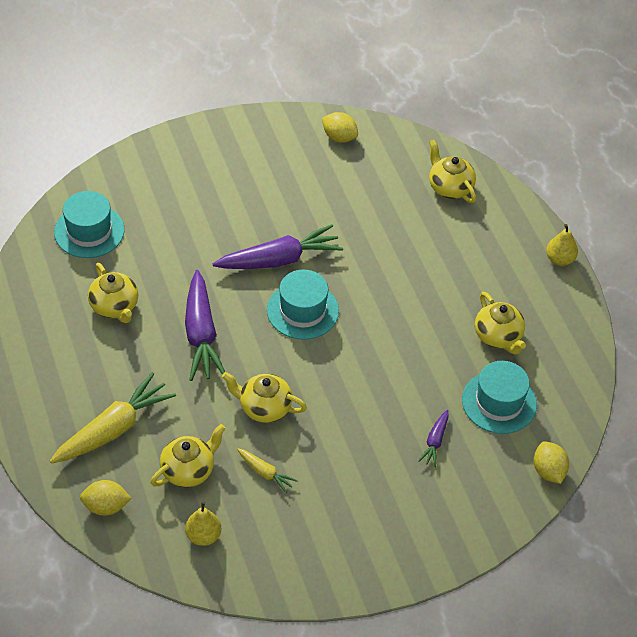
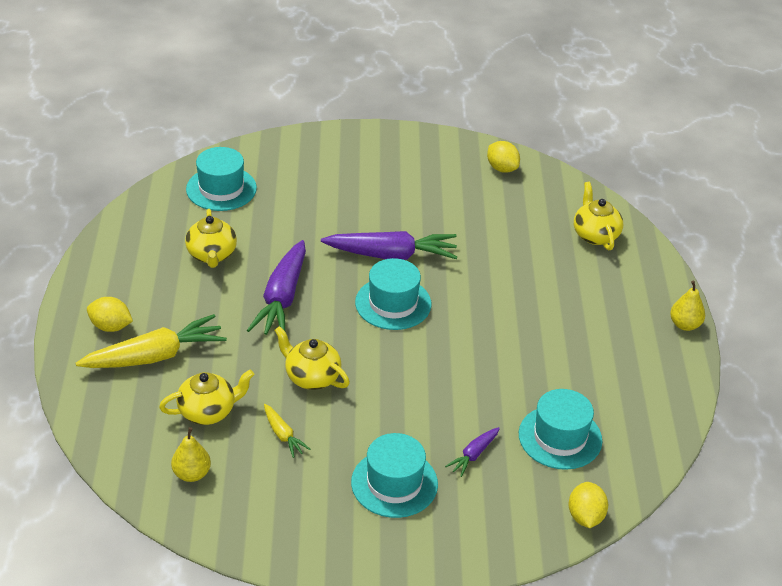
camera: 20 degrees right, 10 degrees down
yellow lemon [80,480,132,516] -> yellow lemon moved to [87,297,133,332]
yellow teapot [475,292,526,355] -> none
none -> turquoise hat [351,433,438,518]

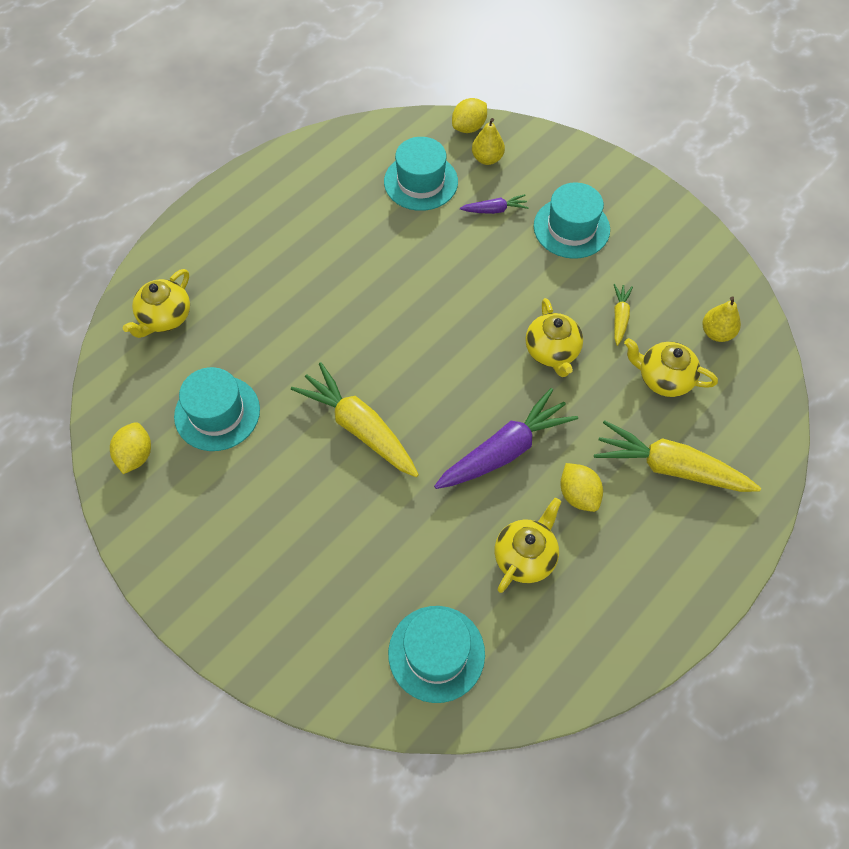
camera: 135 degrees left, 20 degrees up
yellow lemon [87,297,133,332] -> yellow lemon moved to [560,463,603,512]
purple carrot [321,231,457,260] -> yellow carrot [291,362,419,477]
turquoise hat [355,258,431,330] -> turquoise hat moved to [174,367,260,451]
yellow pear [670,281,705,331] -> yellow pear moved to [472,118,505,165]

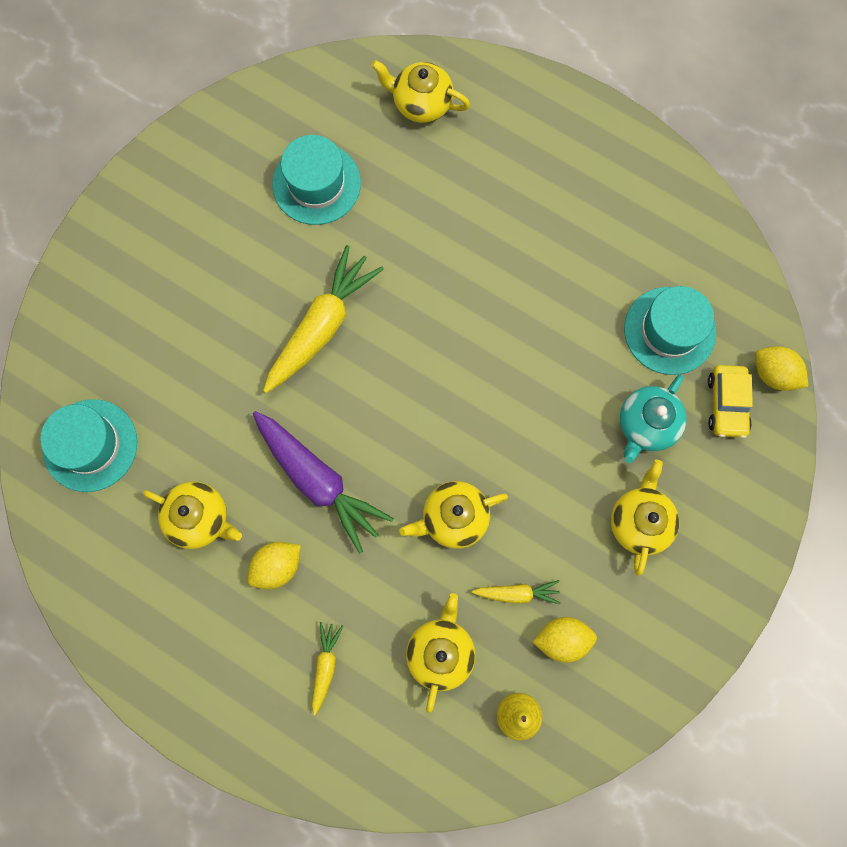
camera: 80 degrees right, 15 degrees up
yellow lemon [110,422,151,474] -> yellow lemon moved to [533,617,597,663]
purple carrot [460,194,529,214] -> turquoise teapot [620,375,687,463]
yellow pear [472,118,505,165] -> yellow car [708,365,753,438]
turquoise hat [534,182,610,259] -> yellow teapot [611,460,679,576]
yellow carrot [594,420,761,492] -> yellow carrot [312,622,343,715], size x0.49

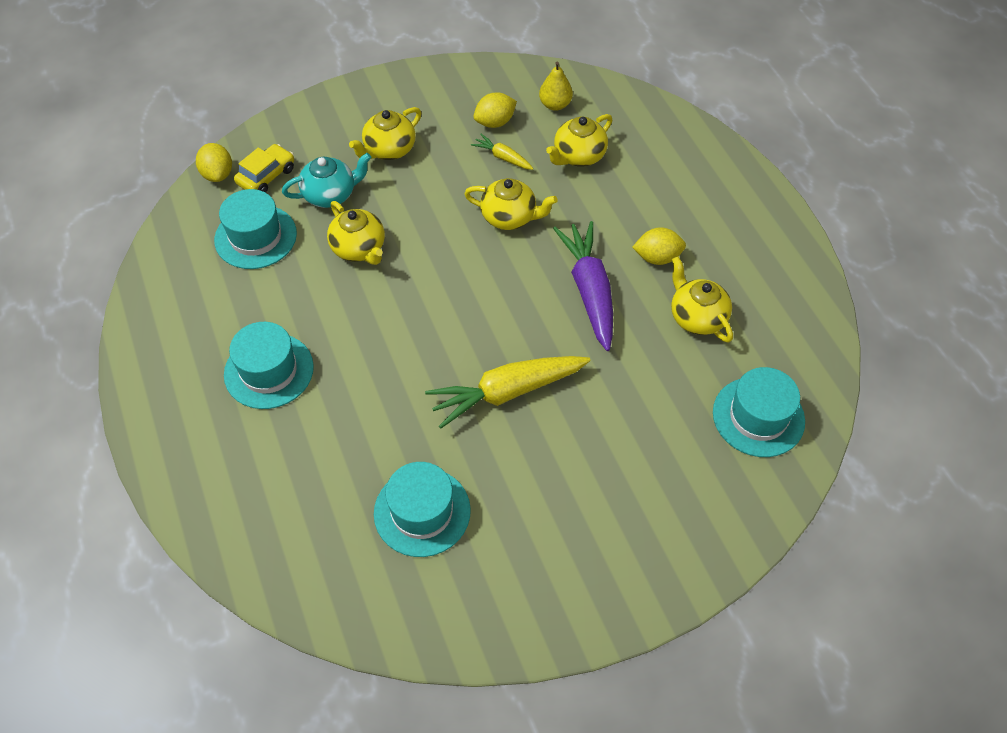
camera: 145 degrees left, 20 degrees down
yellow carrot [312,622,343,715] -> none
yellow teapot [371,60,470,123] -> yellow teapot moved to [327,201,385,265]
yellow lemon [533,617,597,663] -> yellow lemon turned 60 degrees counterclockwise [473,92,517,128]
none -> turquoise hat [224,322,314,409]

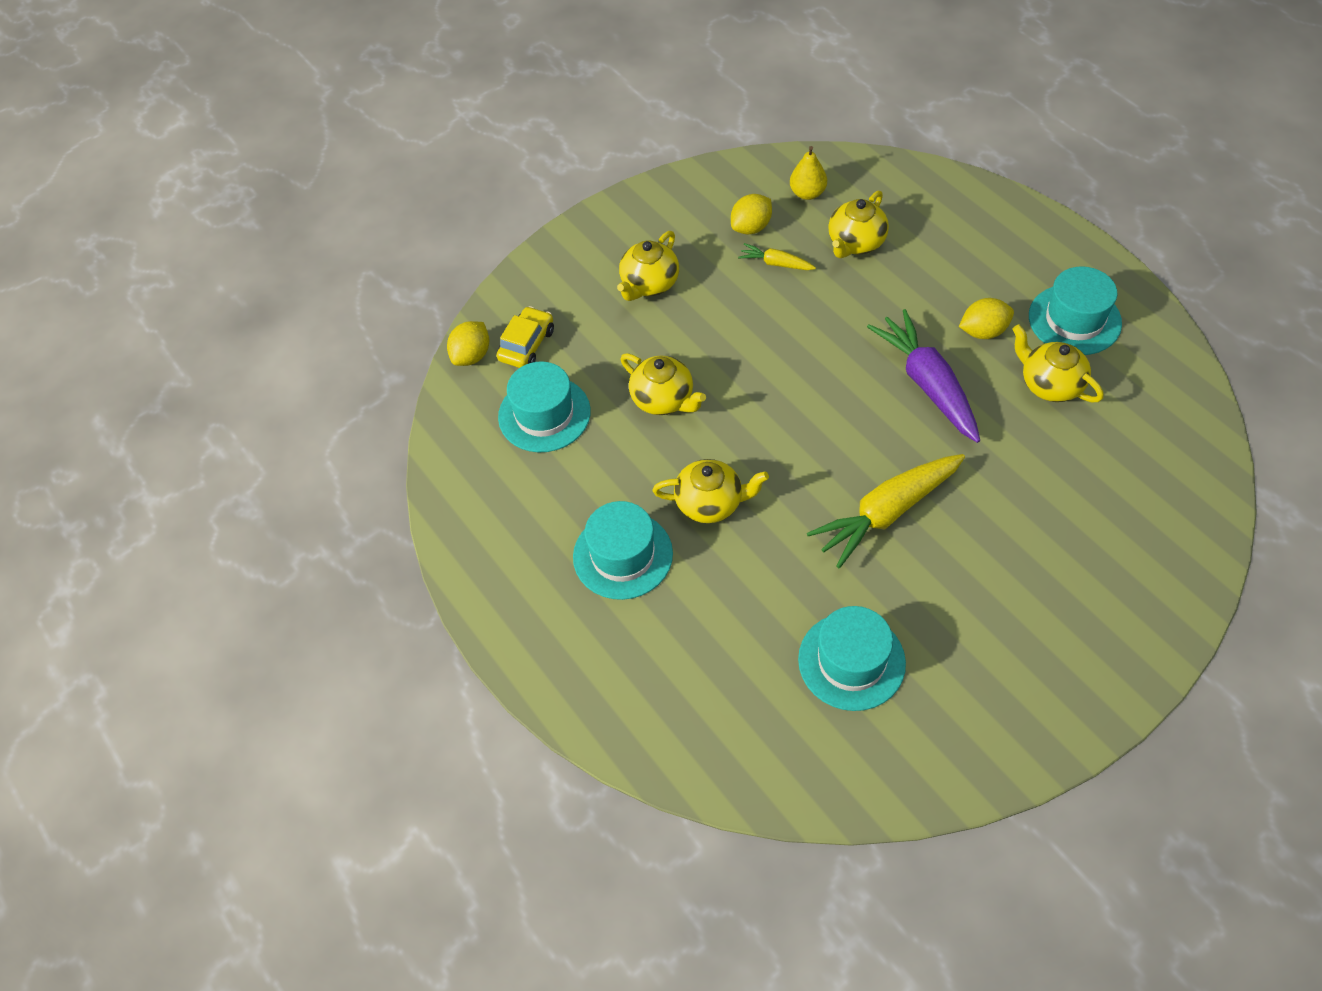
camera: 10 degrees left, 0 degrees up
yellow lemon [196,143,232,182] -> yellow lemon turned 60 degrees clockwise [447,321,489,366]
turquoise teapot [282,153,371,208] -> none
yellow teapot [464,178,558,230] -> yellow teapot moved to [653,459,769,523]
turquoise hat [713,367,805,457] -> turquoise hat moved to [1029,266,1122,355]

